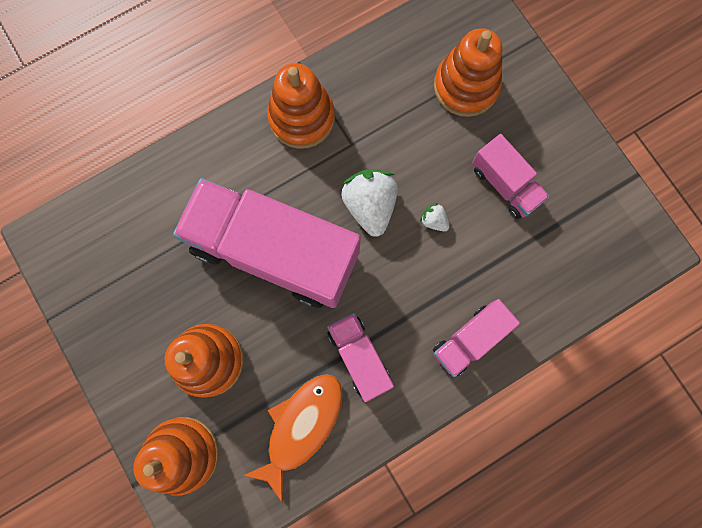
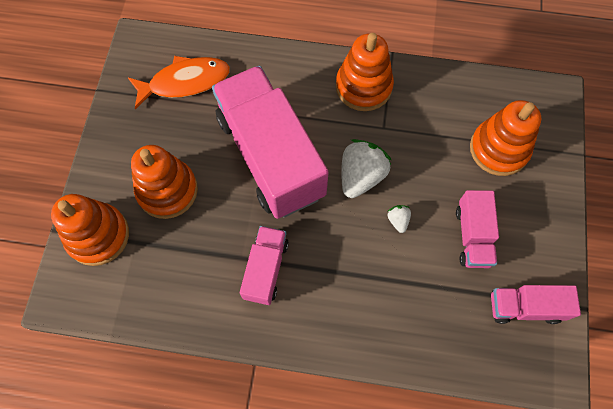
camera: 40 degrees right, 10 degrees down
orange fish [243,374,342,503] -> orange fish moved to [128,56,230,109]
pink truck [433,299,520,377] -> pink truck moved to [491,285,581,324]

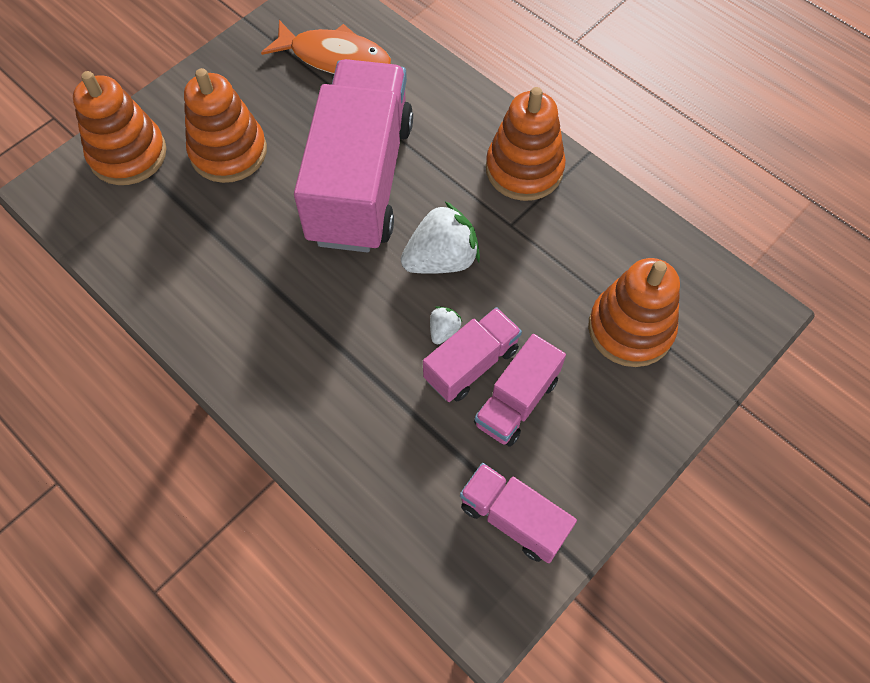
camera: 35 degrees right, 5 degrees down
pink truck [240,226,289,305] -> pink truck moved to [423,307,522,402]

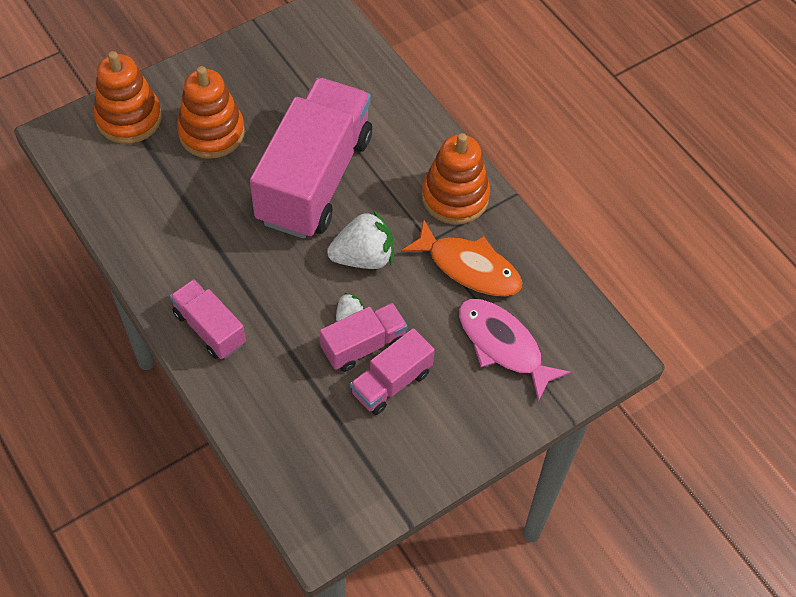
camera: 10 degrees right, 5 degrees down
orange fish [261,20,391,74] -> orange fish moved to [401,219,522,296]
pink truck [460,463,577,563] -> pink truck moved to [170,279,246,359]
orange stacking toy [588,258,680,367] -> pink fish [459,299,571,402]

